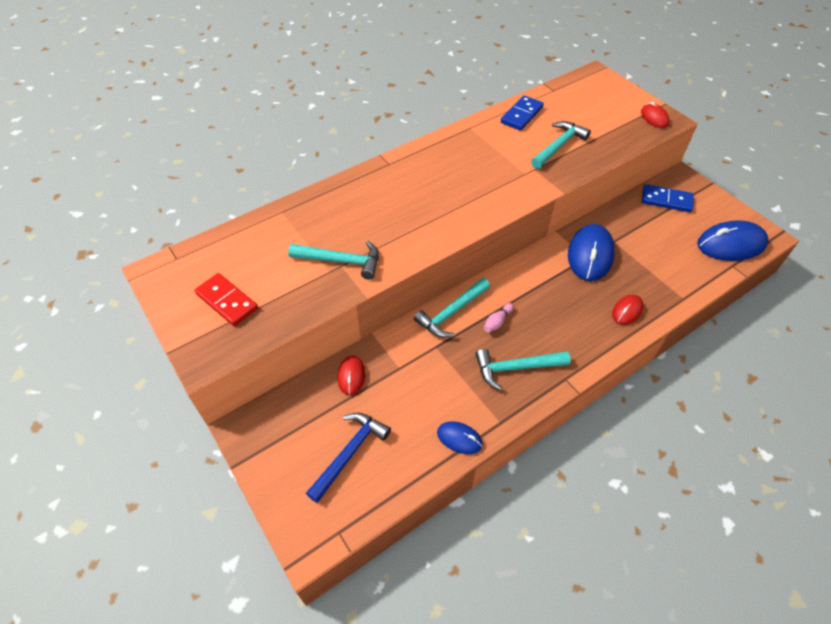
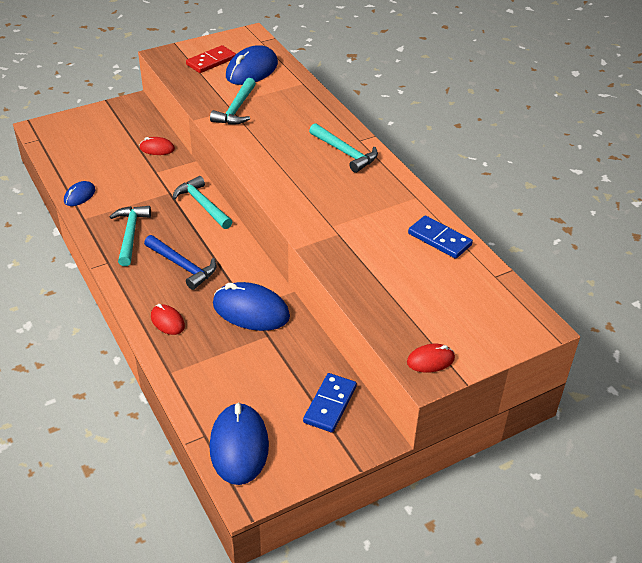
camera: 95 degrees right, 10 degrees down
blue hammer [306,412,391,503] -> blue hammer moved to [144,235,216,290]
pink bowling pin [484,303,514,332] -> none
turquoise hammer [531,121,591,169] -> turquoise hammer moved to [309,123,378,173]
none -> blue mouse [226,45,278,85]

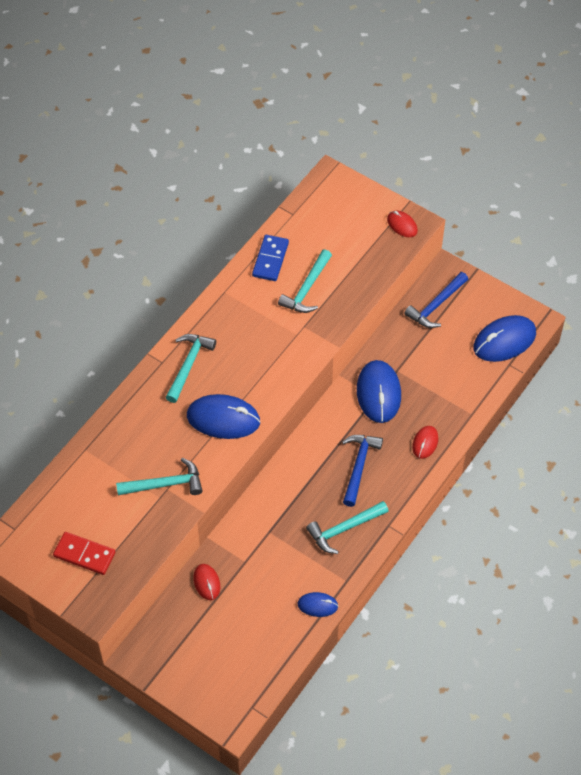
camera: 115 degrees left, 15 degrees up
turquoise hammer [173,176,232,229] -> turquoise hammer moved to [278,249,332,313]
blue mouse [226,45,278,85] -> blue mouse moved to [187,394,260,439]
blue domino [303,373,357,432] -> blue hammer [404,272,468,328]

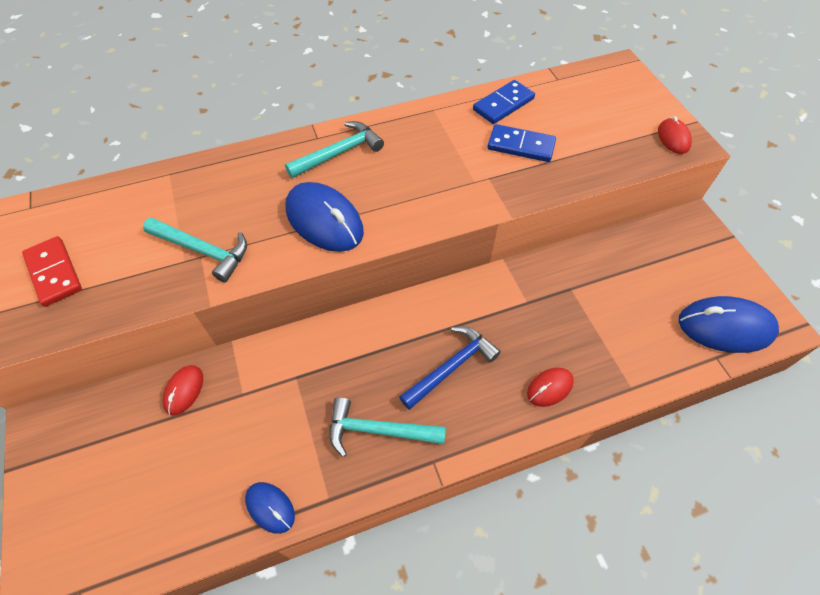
camera: 35 degrees right, 0 degrees up
turquoise hammer [278,249,332,313] -> blue domino [487,124,556,162]
blue mouse [357,360,401,423] -> none
blue hammer [404,272,468,328] -> none

